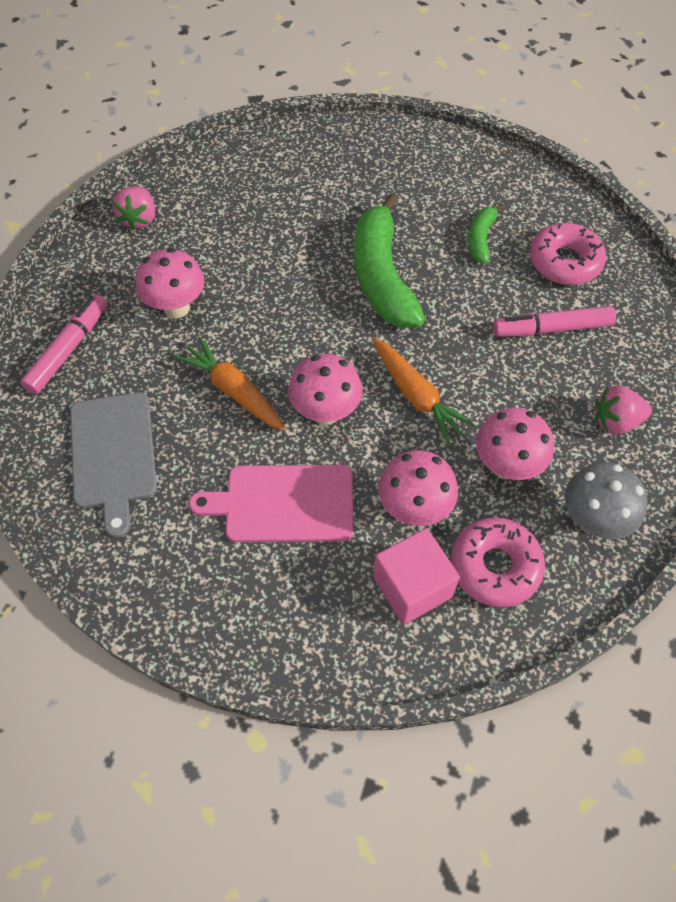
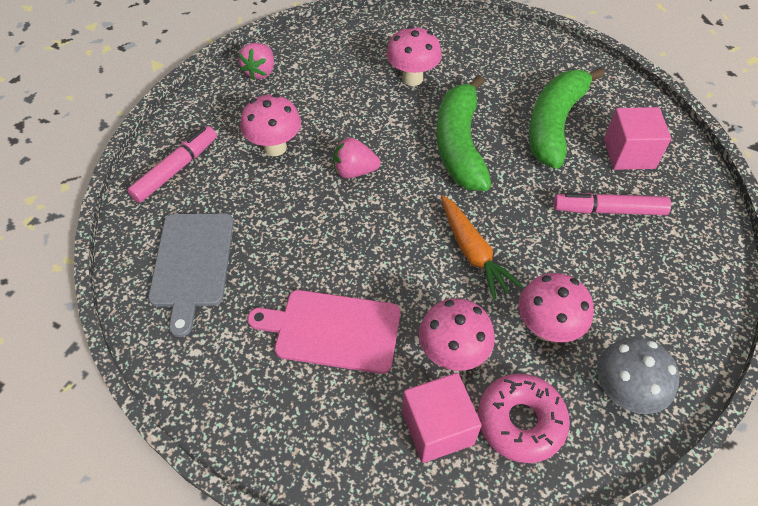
camera: 10 degrees right, 5 degrees down
orange carrot [175,337,285,431] -> none
pink mushroom [288,354,363,425] -> pink mushroom moved to [386,26,442,86]
green banana [468,204,504,264] -> green banana [529,67,605,169], size x2.03
pink donut [530,223,606,285] -> pink cube [604,107,671,170]
pink strawberry [595,385,652,435] -> pink strawberry moved to [333,137,381,178]

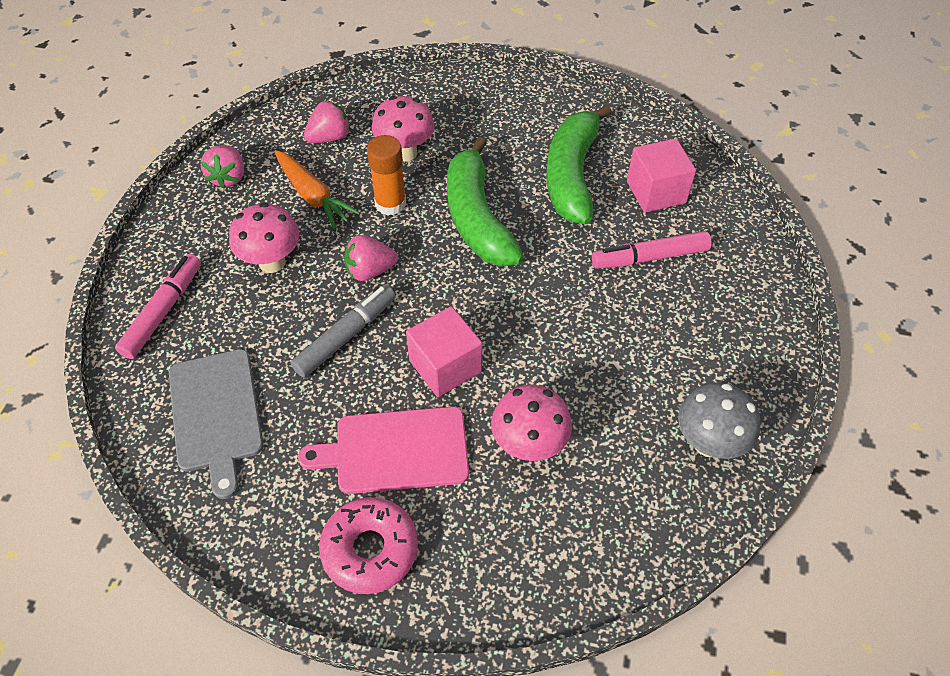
camera: 15 degrees left, 0 degrees up
pink cube [402,373,482,463] -> pink cube moved to [406,306,482,397]
orange carrot [441,195,522,300] -> orange carrot moved to [274,150,360,230]
pink donut [478,374,570,463] -> pink donut moved to [319,497,418,594]
pink mushroom [518,273,594,342] -> none
none -> grey marker [291,285,396,378]
none -> pink strawberry [304,100,350,143]
none -> orange glue stick [367,135,406,216]

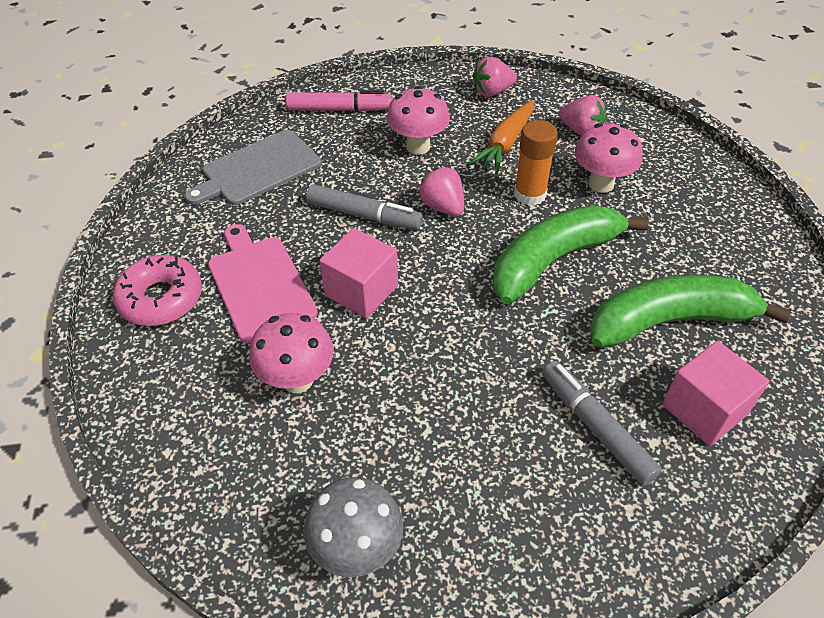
camera: 70 degrees right, 5 degrees down
pink marker [592,231,712,269] -> grey marker [542,361,662,486]

